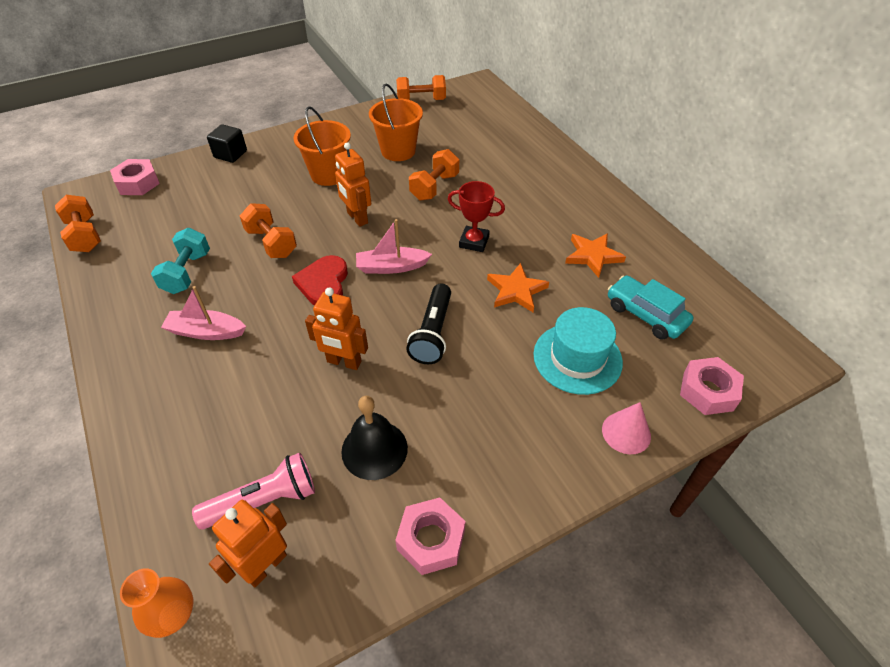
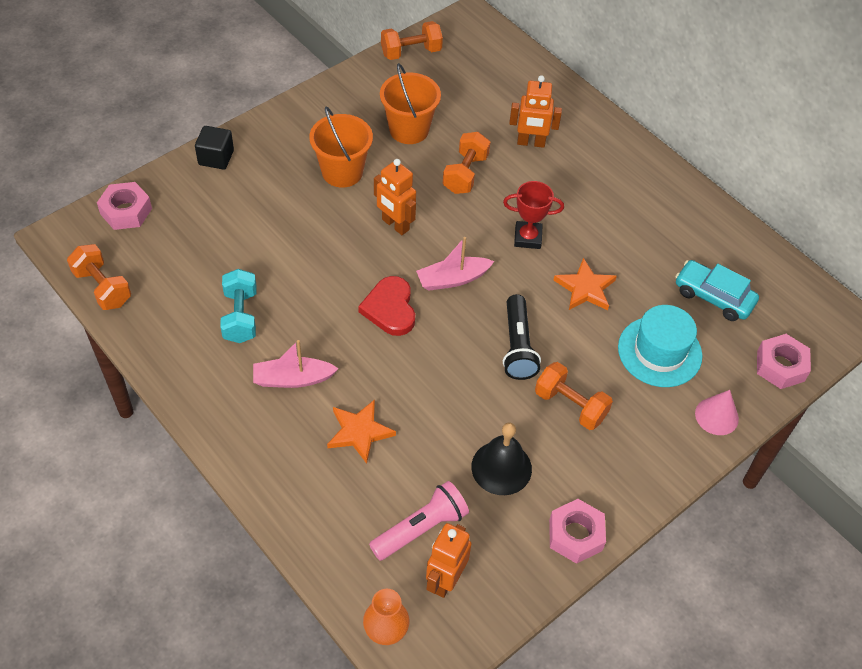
camera: 15 degrees left, 5 degrees up
orange dumbbell [240,203,297,258] -> orange dumbbell moved to [535,362,613,430]
orange robot [305,287,368,370] -> orange robot moved to [509,75,562,148]
orange star [565,233,626,278] -> orange star moved to [327,399,396,464]

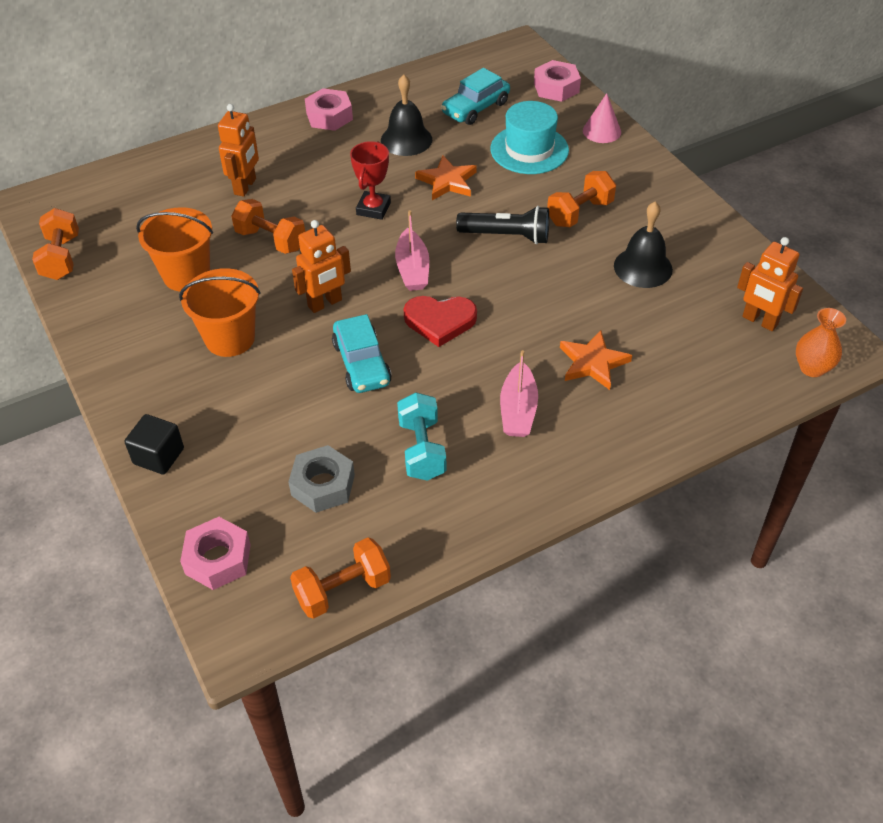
camera: 75 degrees left, 5 degrees down
turquoise dumbbell [220,269,257,343] -> turquoise dumbbell turned 75 degrees clockwise [397,393,446,481]
pink flashlight [369,481,469,561] -> none
pink nut [549,499,606,564] -> pink nut moved to [305,88,353,131]
none -> grey nut [288,445,355,513]
none -> turquoise car [332,314,392,393]
none -> black bell [381,75,432,156]

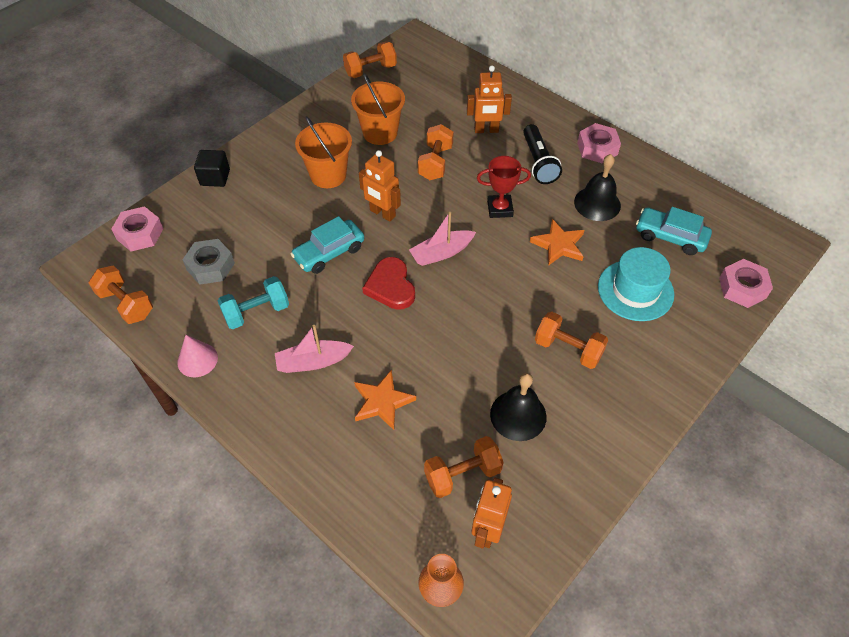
camera: 70 degrees right, 5 degrees up
black flashlight [456,206,549,244] -> black flashlight moved to [523,124,562,184]
pink cone [583,93,621,143] -> pink cone moved to [177,335,218,377]
none -> orange dumbbell [424,436,504,498]

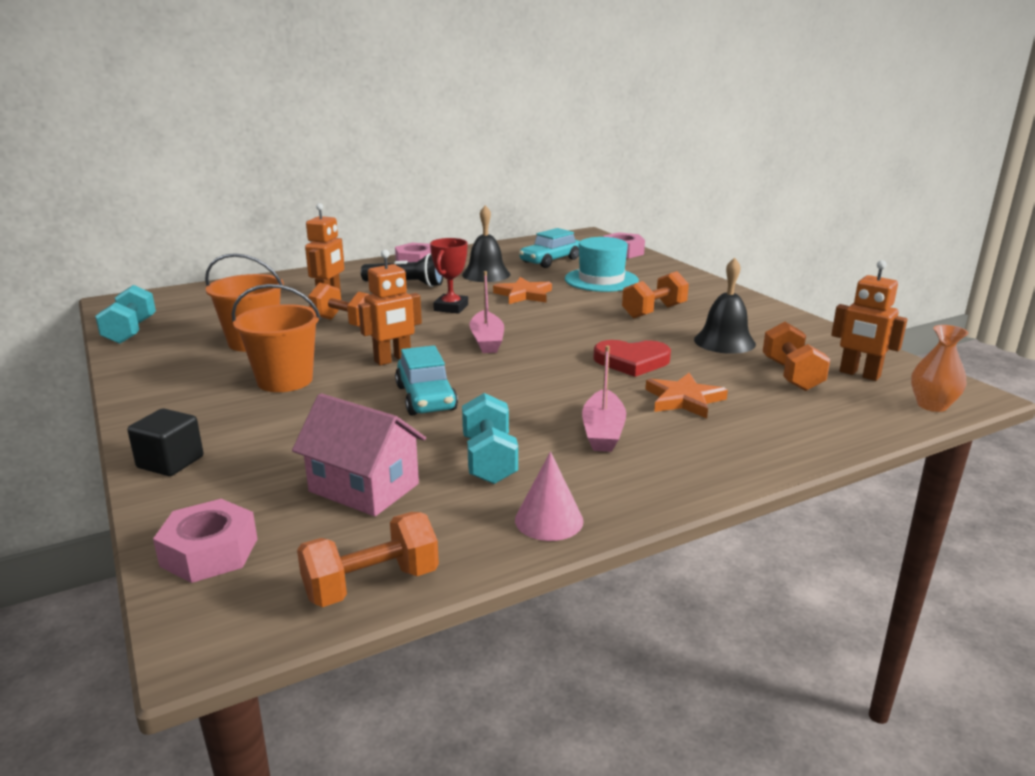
camera: 70 degrees left, 30 degrees down
grey nut [182,239,235,285] -> pink house [292,393,426,516]
orange dumbbell [343,41,397,78] -> turquoise dumbbell [95,285,156,344]
red heart [362,257,415,310] -> red heart moved to [593,340,671,377]

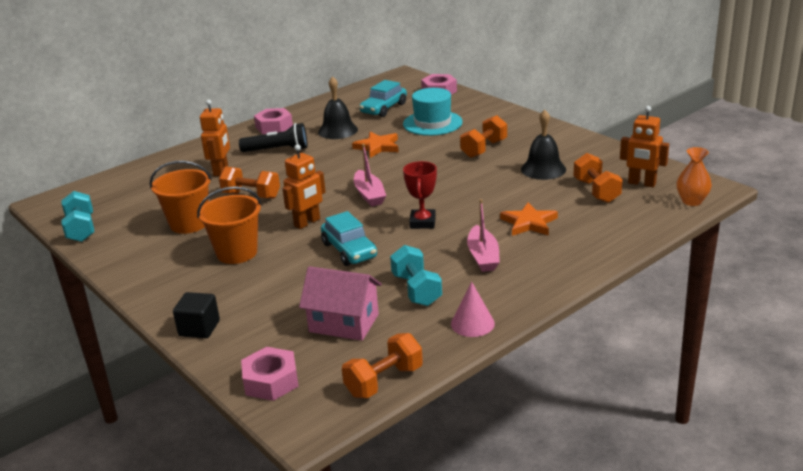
camera: 10 degrees left, 5 degrees up
red trophy [430,238,468,314] -> red trophy moved to [403,161,437,229]
red heart [593,340,671,377] -> none

